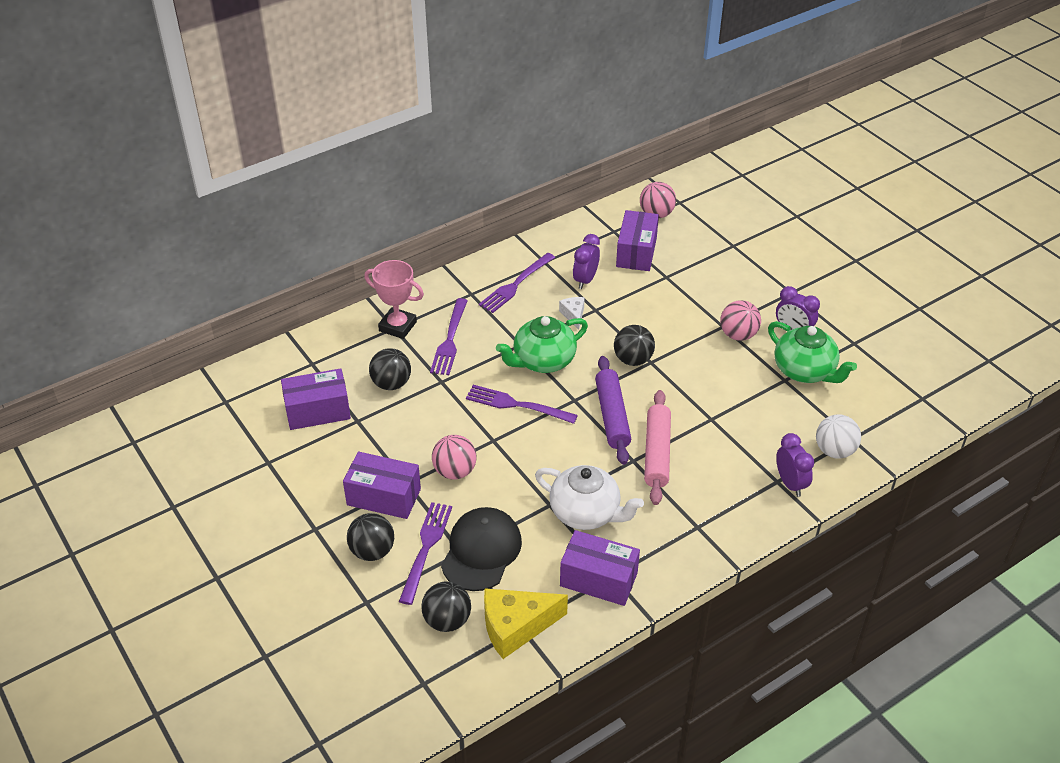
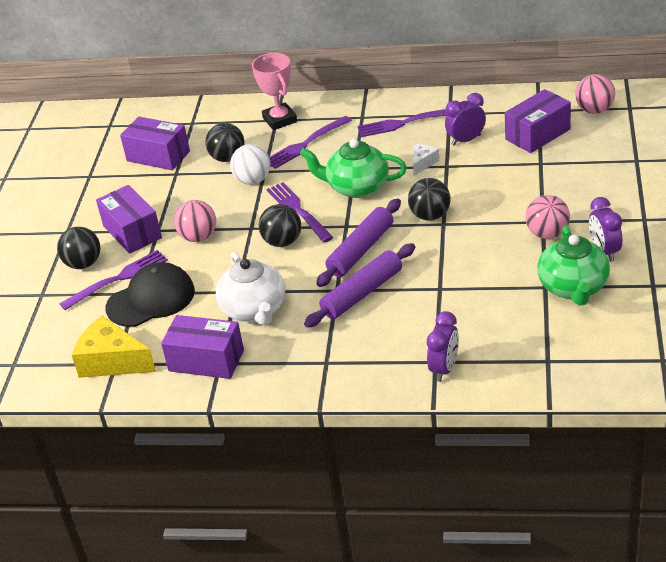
camera: 45 degrees right, 5 degrees down
black ball [421,581,471,632] -> black ball moved to [258,204,301,247]
purple box [560,530,640,606] -> purple box turned 45 degrees counterclockwise [161,315,244,379]
pink rolling pin [644,390,671,505] -> purple rolling pin [304,243,415,328]
white ball [816,414,861,459] -> white ball moved to [230,144,270,185]

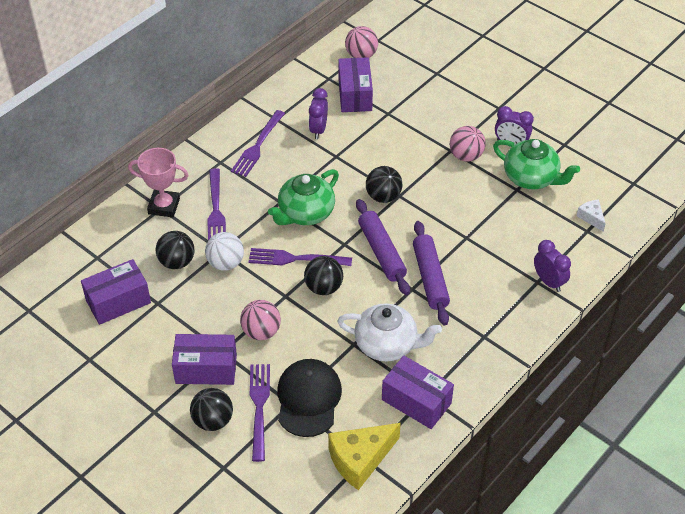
camera: 60 degrees left, 10 degrees up
purple box [161,315,244,379] -> purple box turned 75 degrees clockwise [382,356,454,429]
white cheese [413,144,439,176] -> white cheese moved to [577,199,606,232]

